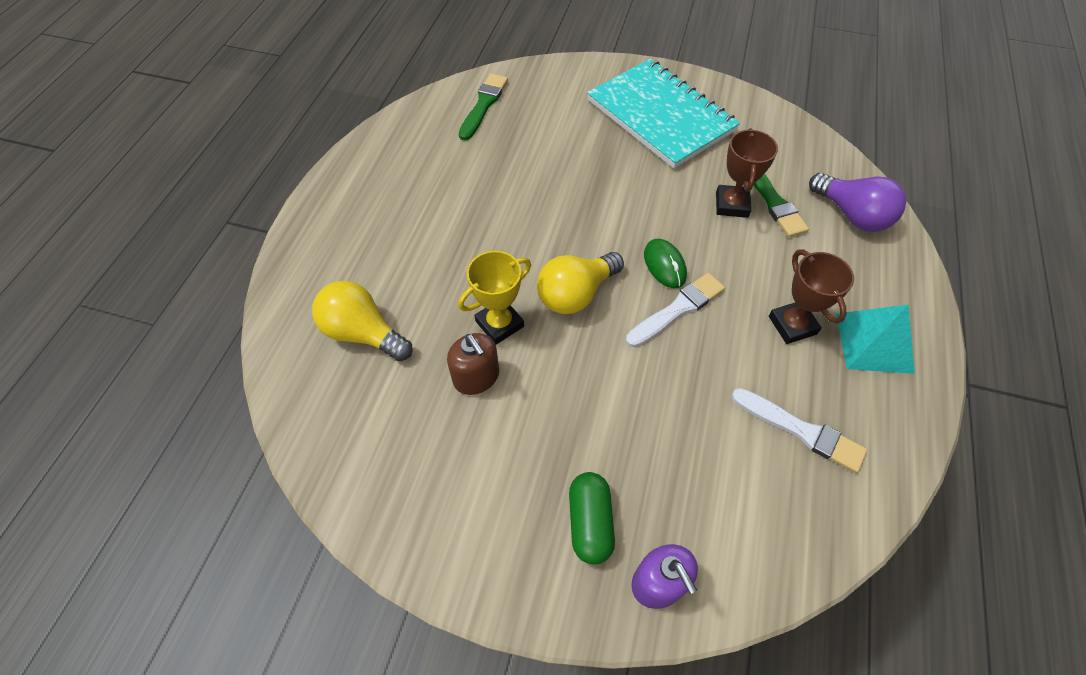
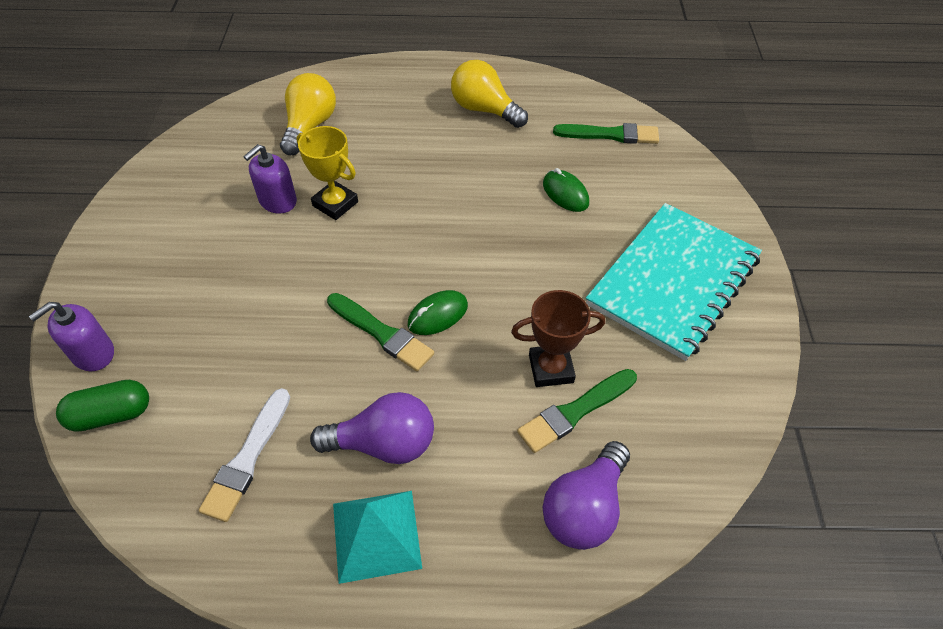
camera: 75 degrees right, 5 degrees down
brown soap dispenser [447,333,499,395] -> purple soap dispenser [243,144,297,214]
yellow light bulb [537,252,624,314] -> yellow light bulb moved to [451,60,528,128]
green capsule [569,472,615,564] -> green capsule moved to [56,380,149,432]
white brush [626,272,725,347] -> green brush [327,293,434,371]
brown trophy [769,249,854,344] -> purple light bulb [310,392,434,464]
none -> green mouse [543,168,589,212]

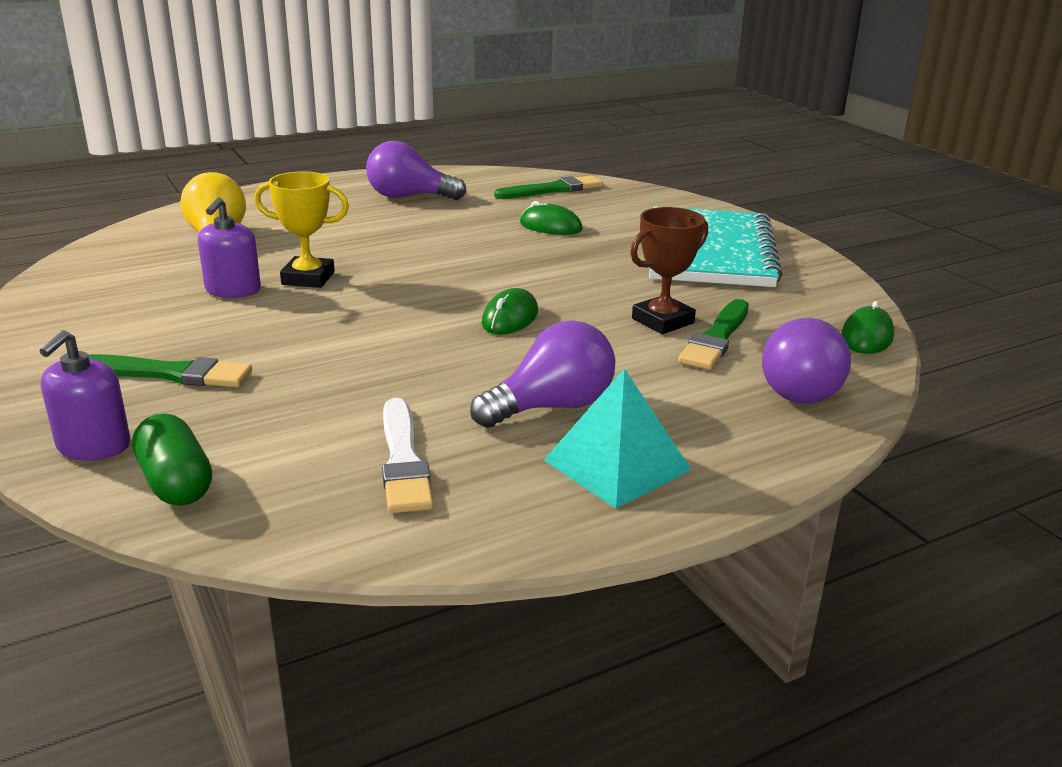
camera: 30 degrees left, 25 degrees down
green capsule [56,380,149,432] -> green capsule turned 75 degrees counterclockwise [132,414,212,506]
green brush [327,293,434,371] -> green brush moved to [88,354,252,387]
yellow light bulb [451,60,528,128] -> purple light bulb [366,141,467,200]
none -> green mouse [841,301,894,354]

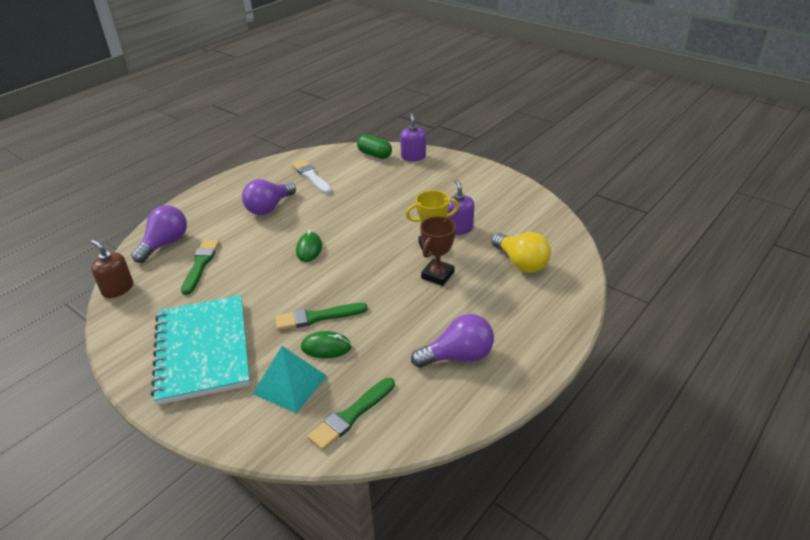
camera: 160 degrees right, 10 degrees up
green brush [88,354,252,387] -> green brush moved to [275,303,368,330]
turquoise pyramid [544,368,691,508] -> turquoise pyramid moved to [253,346,327,413]
brown trophy [630,207,708,334] -> brown trophy moved to [420,216,456,286]
purple light bulb [762,318,851,404] -> purple light bulb turned 45 degrees clockwise [131,205,187,263]
green mouse [841,301,894,354] -> brown soap dispenser [91,240,133,298]

